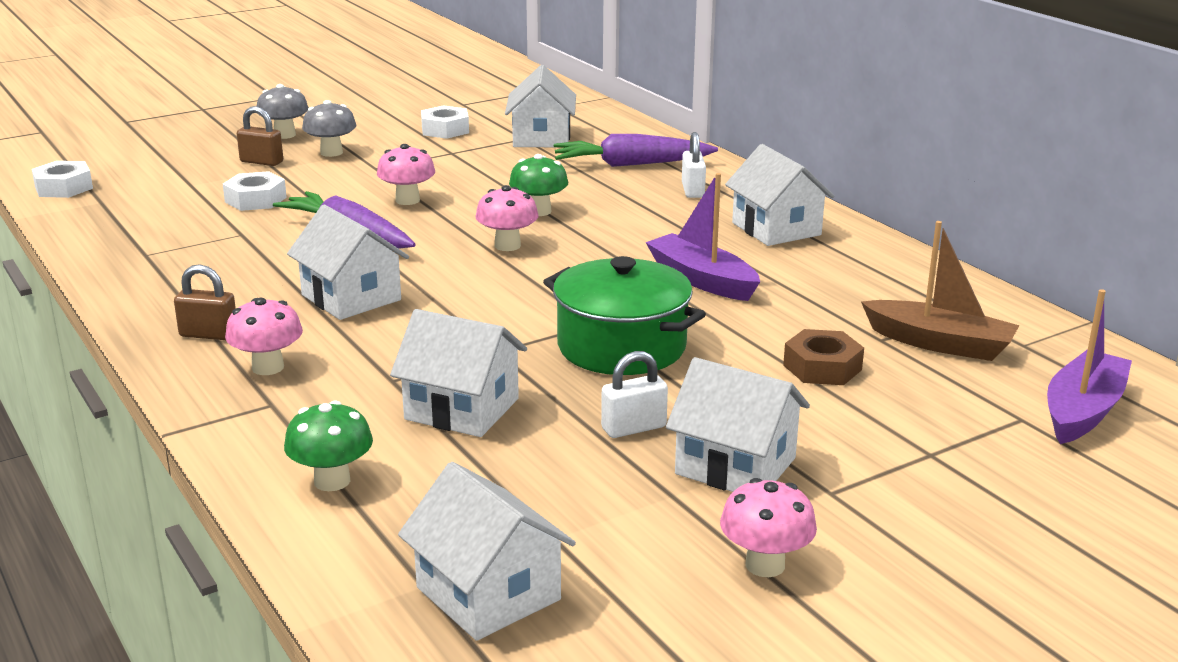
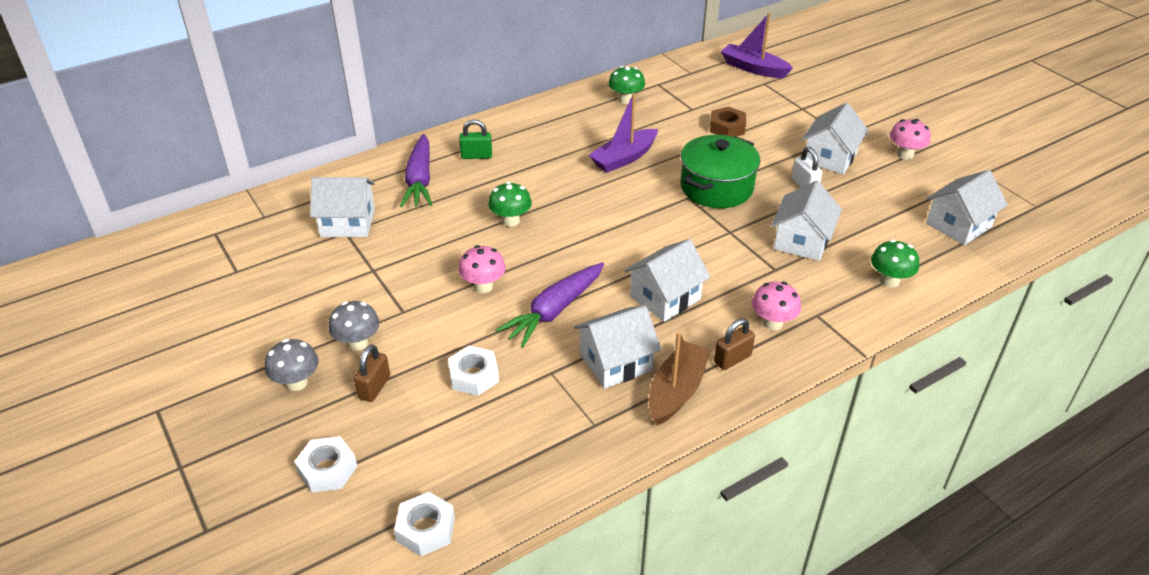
camera: 90 degrees left, 15 degrees up
brown padlock [174,264,236,340] -> brown padlock turned 45 degrees clockwise [714,318,755,370]
white nut [421,105,469,139] -> white nut moved to [294,436,357,493]
pink mushroom [475,185,539,251] -> none
white padlock [682,132,706,198] -> green padlock [459,120,492,159]
white house [725,144,834,246] -> white house moved to [574,305,662,389]
brown boat [861,221,1019,361] -> brown boat moved to [649,332,711,425]
none -> green mushroom [608,66,645,104]

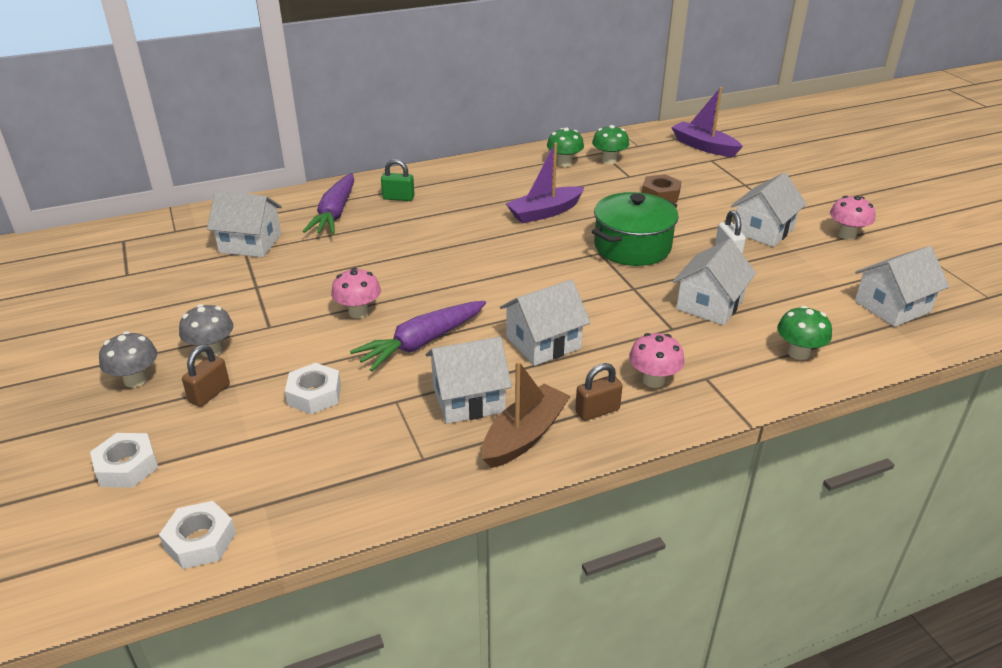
camera: 10 degrees right, 5 degrees down
green mushroom [488,182,532,227] -> green mushroom moved to [592,125,629,164]

